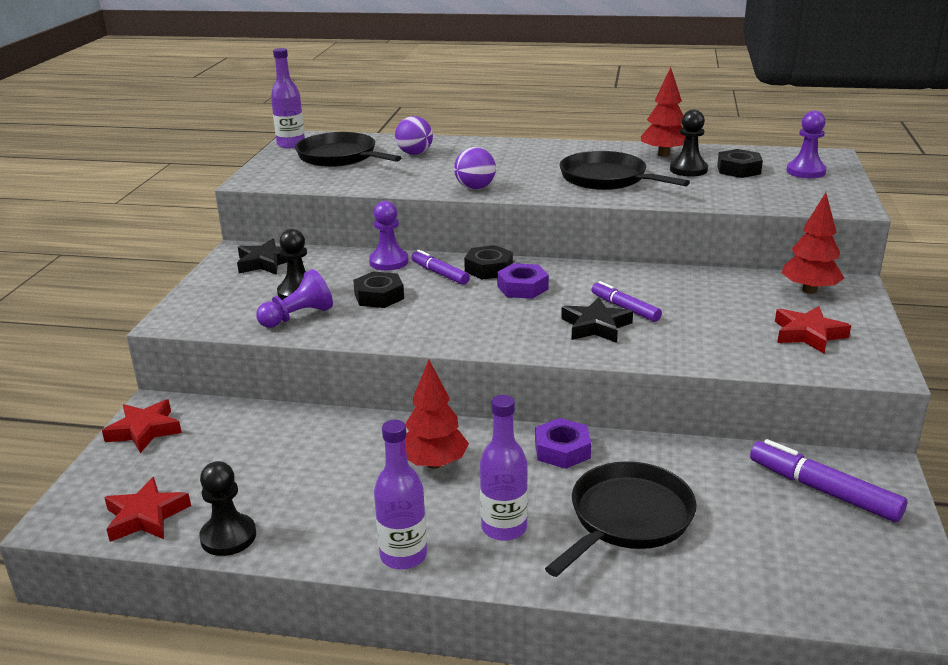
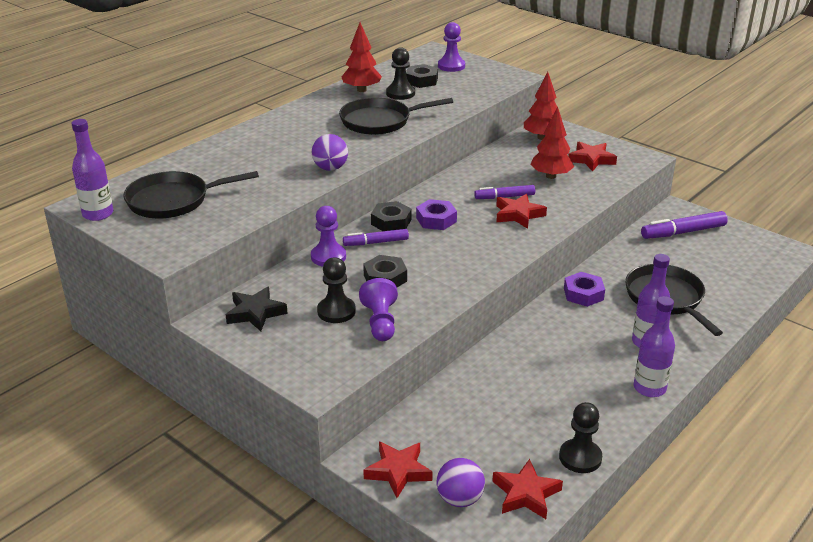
camera: 60 degrees left, 5 degrees up
purple ball [395,116,433,155] -> purple ball moved to [436,458,485,507]
red tree [405,360,469,469] -> red tree moved to [530,107,574,179]
black star [561,297,633,343] -> red star [496,193,547,229]

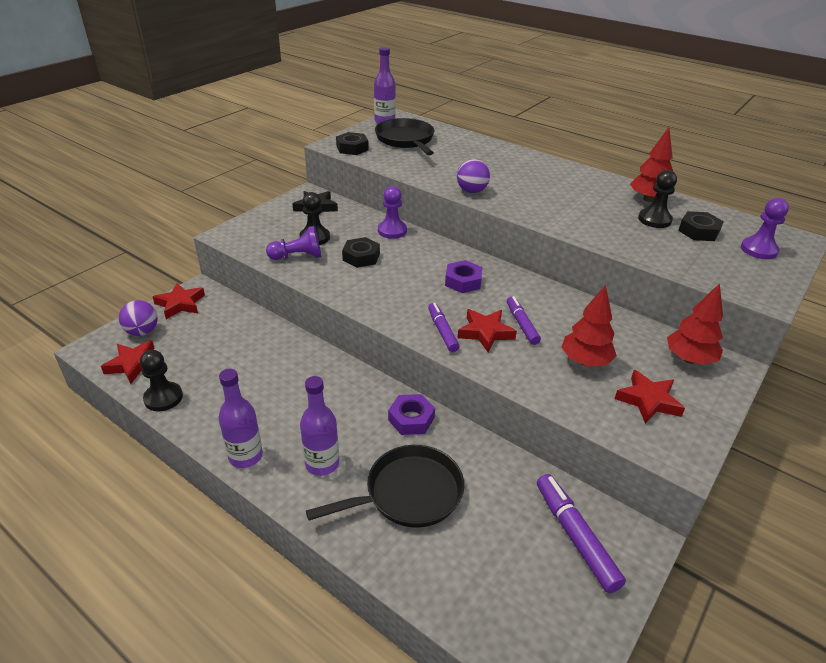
camera: 85 degrees right, 5 degrees up
black pan [339,98,453,135] -> none
purple marker [343,229,409,246] -> purple marker moved to [428,303,460,352]
black nut [371,201,412,231] -> black nut moved to [336,132,369,155]

